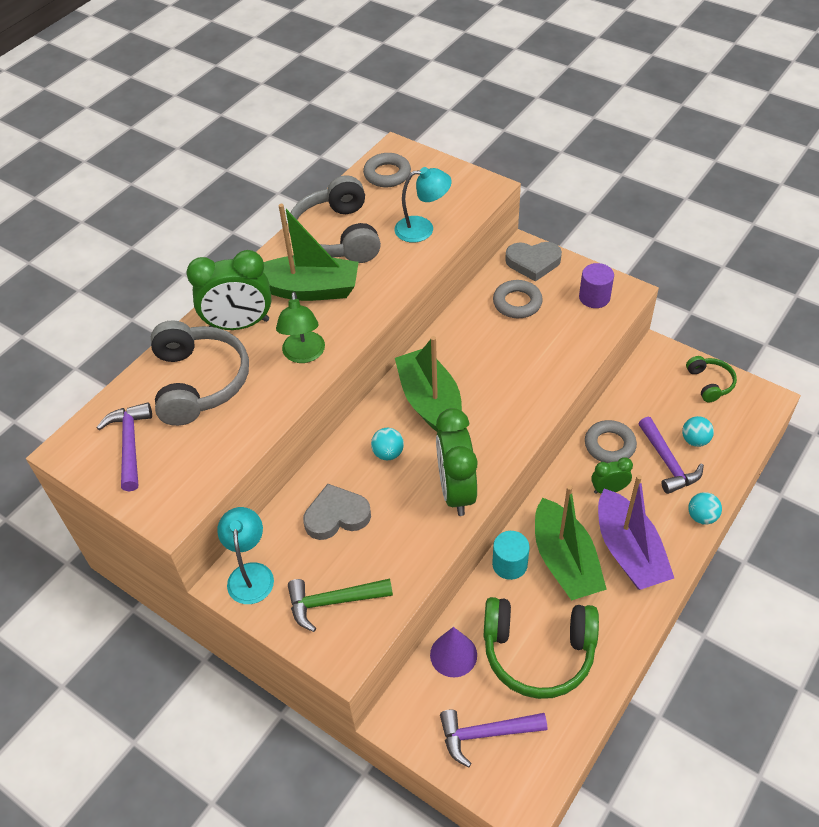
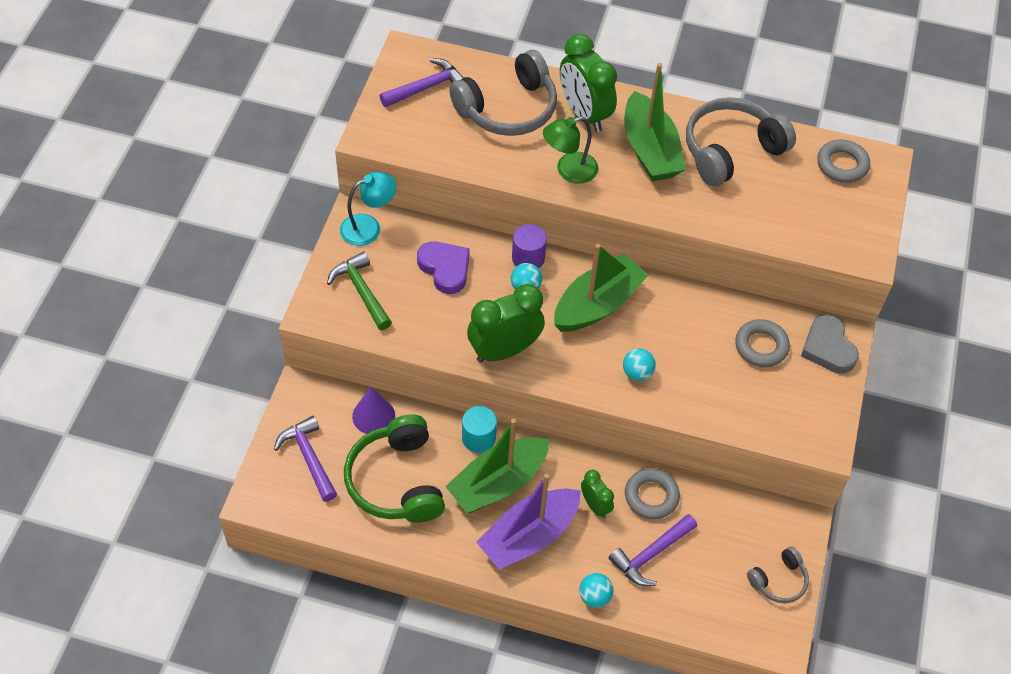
camera: 65 degrees right, 5 degrees up
grey heart [303,484,371,540] -> purple heart [417,241,470,294]
turquoise lamp [394,167,452,243] -> none
purple cylinder [579,263,614,308] -> purple cylinder moved to [512,224,547,268]
turquoise ball [682,416,714,447] -> turquoise ball moved to [623,348,656,381]
green headphones [686,356,737,402] -> grey headphones [747,546,809,603]

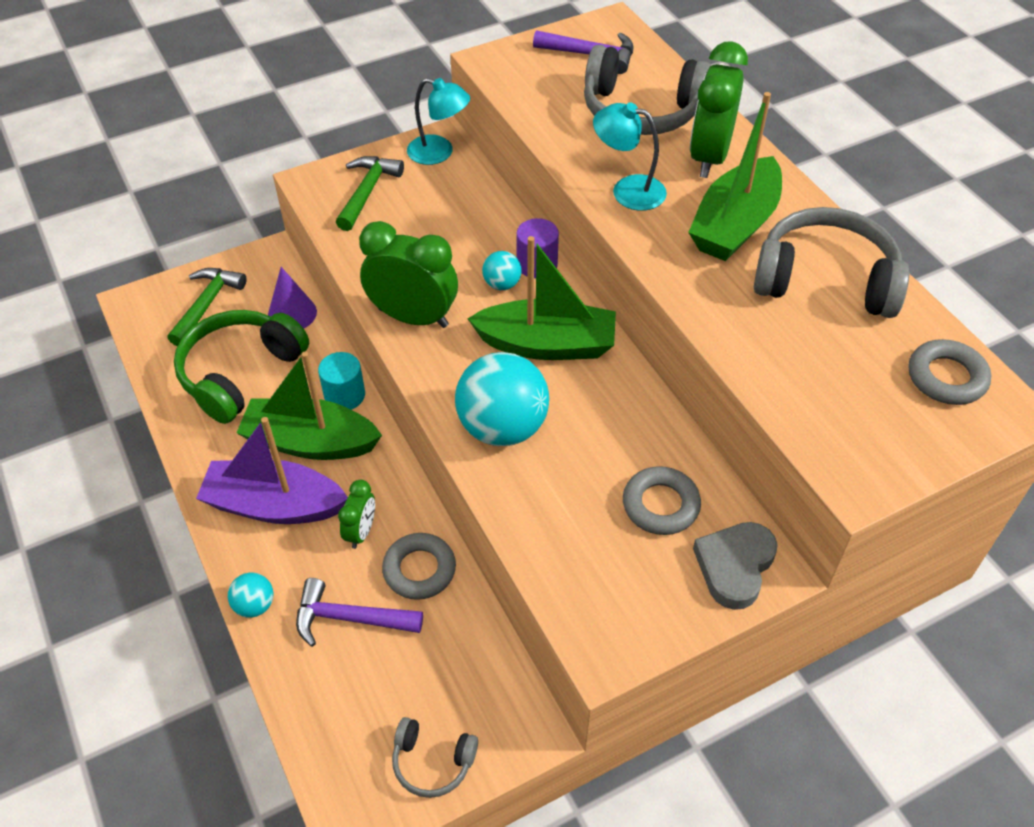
camera: 50 degrees right, 5 degrees down
purple hammer [274,416,337,502] -> green hammer [167,268,247,346]
purple heart [417,241,470,294] -> none
green lamp [543,117,598,184] -> turquoise lamp [593,102,667,211]
turquoise ball [623,348,656,381] -> turquoise ball [455,352,549,446], size x2.11

